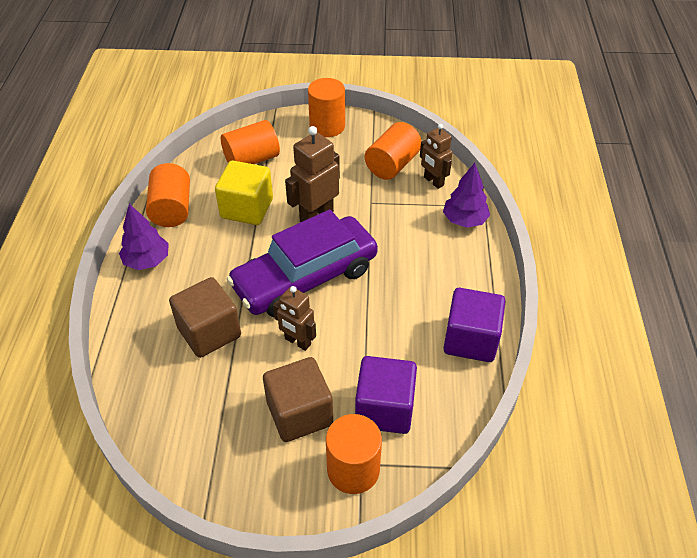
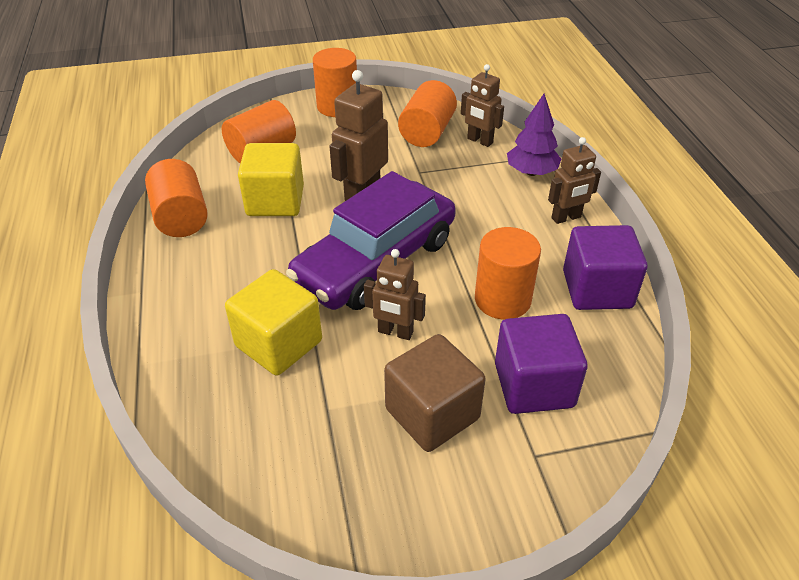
camera: 15 degrees left, 5 degrees down
purple tree [119,204,169,270] -> none
brown cube [169,277,241,358] -> yellow cube [225,269,322,376]
orange cylinder [326,414,382,494] -> orange cylinder moved to [475,227,541,320]
none -> brown robot [548,137,601,224]

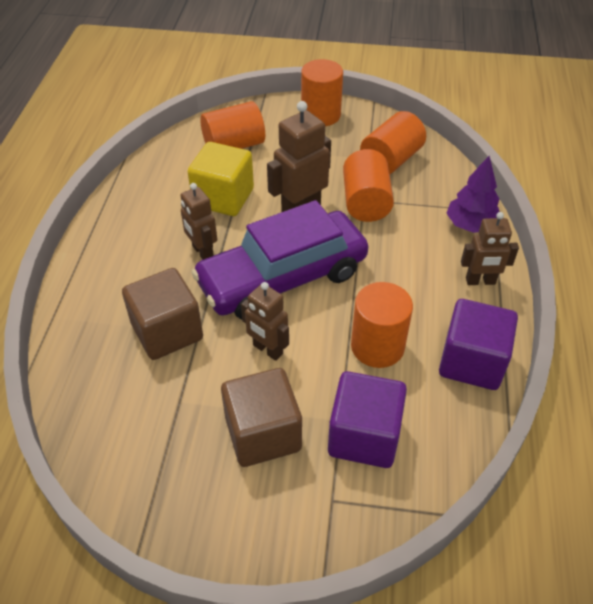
camera: 20 degrees right, 5 degrees up
orange cylinder [145,159,208,237] -> orange cylinder moved to [343,149,394,222]
yellow cube [225,269,322,376] -> brown cube [122,268,203,360]
brown robot [461,64,504,147] -> brown robot moved to [181,183,217,260]

